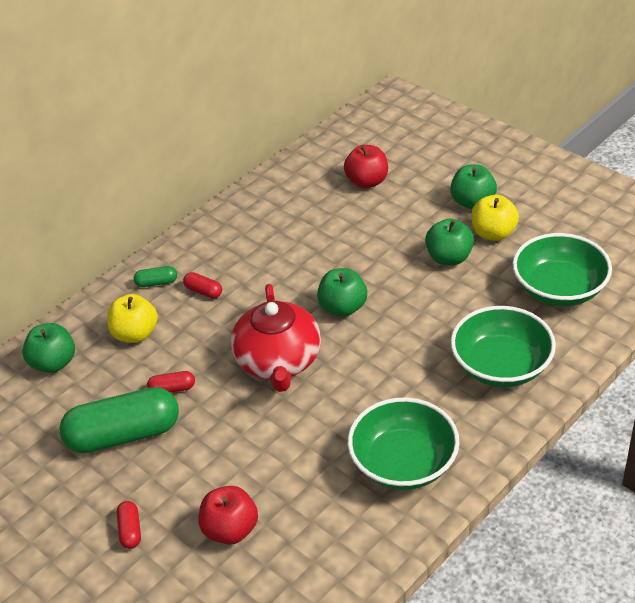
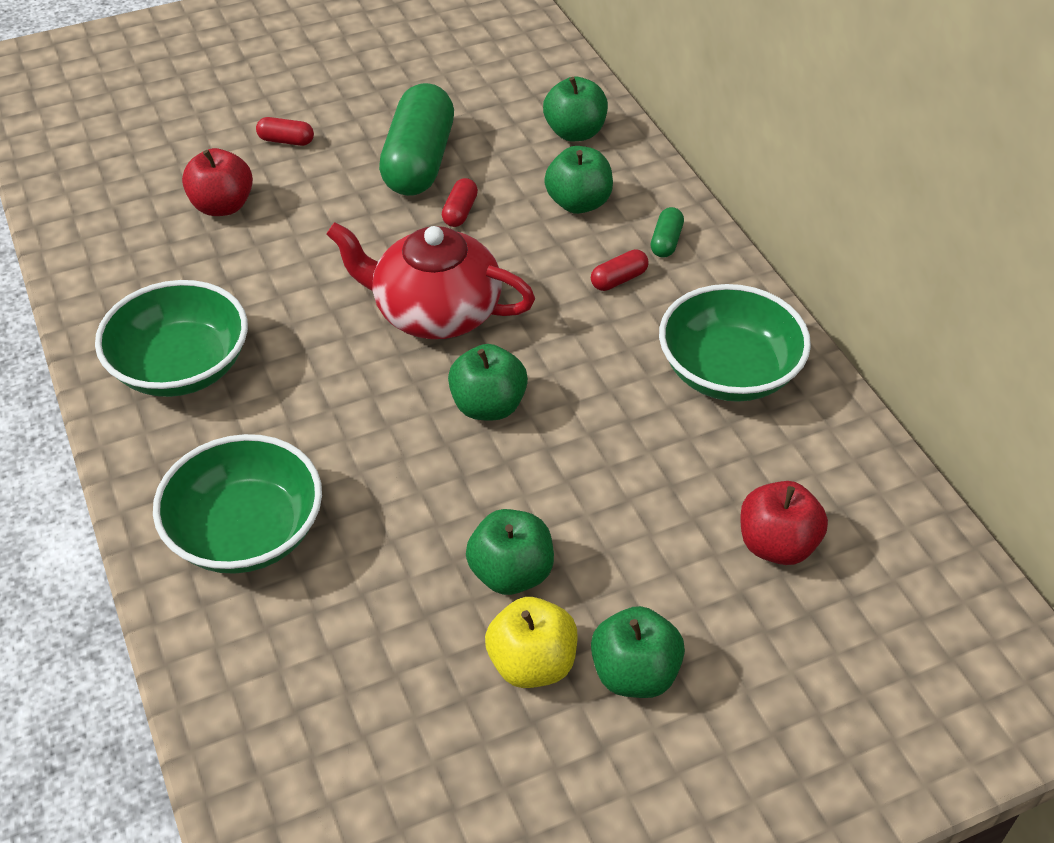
camera: 110 degrees right, 5 degrees up
yellow apple [107,294,158,343] -> green apple [544,146,613,214]
green bowl [513,233,612,306] -> green bowl moved to [659,284,811,402]

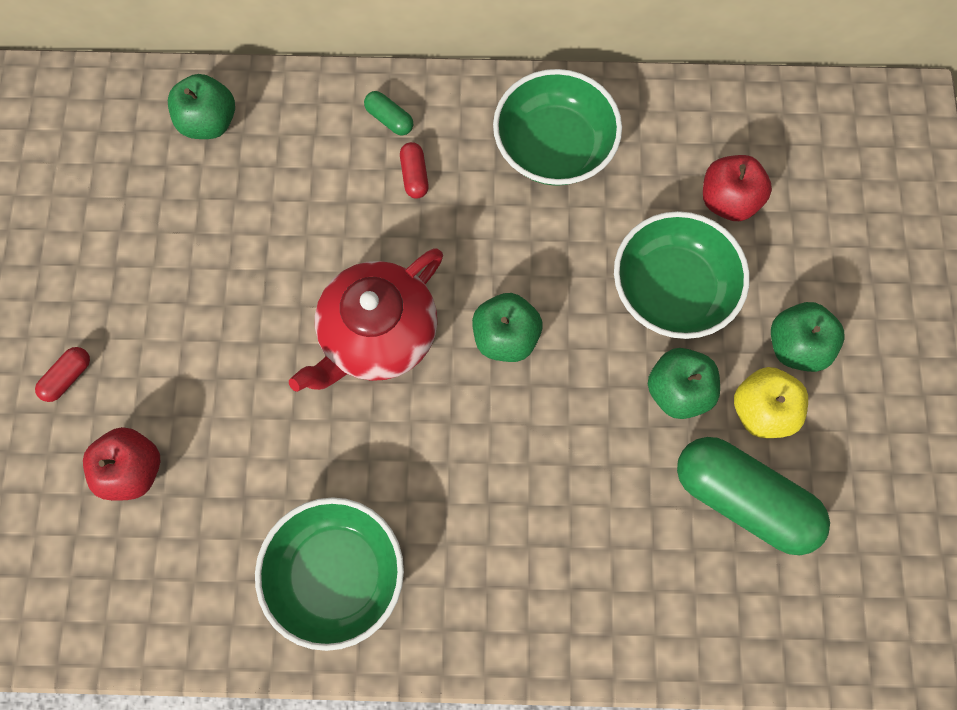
camera: 65 degrees left, 25 degrees up
green bowl [153,434,322,574] -> green bowl moved to [614,211,750,339]
green capsule [379,83,454,196] -> green capsule moved to [677,437,830,555]
red capsule [442,178,478,227] -> none
green apple [544,146,613,214] -> none

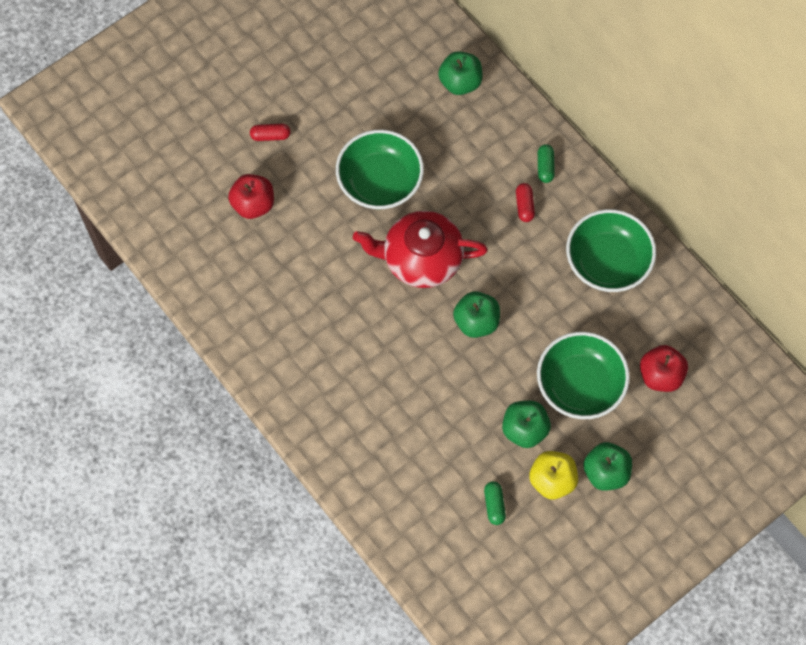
camera: 50 degrees right, 5 degrees down
green bowl [255,497,404,651] -> green bowl moved to [336,130,424,209]
red capsule [400,142,429,199] -> red capsule turned 45 degrees counterclockwise [516,183,535,222]
green capsule [677,437,830,555] -> green capsule [484,481,506,525], size x0.42

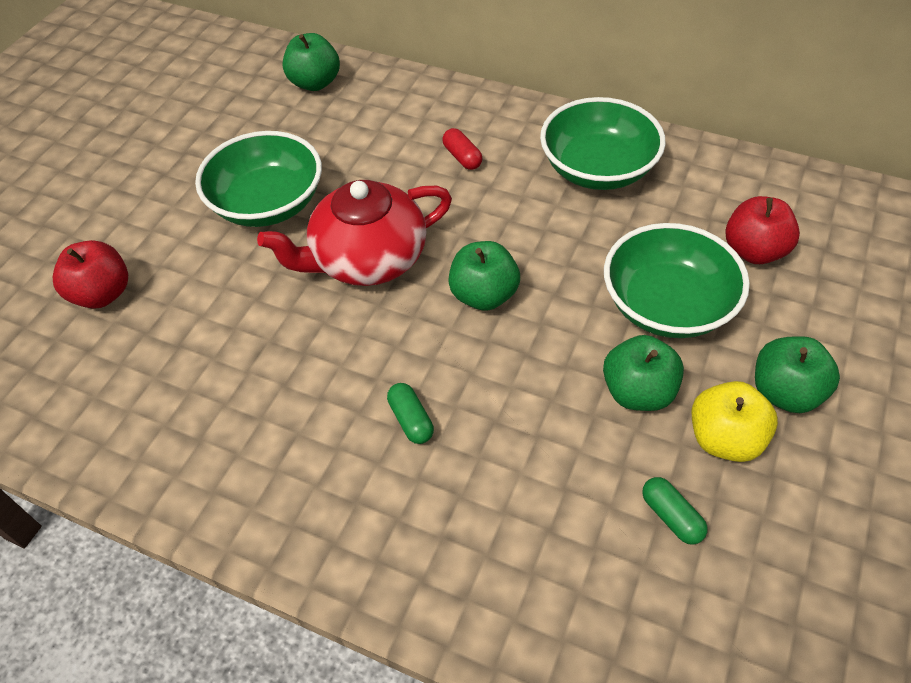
camera: 25 degrees left, 15 degrees down
red capsule [250,124,291,141] -> none
green capsule [538,144,555,183] -> green capsule moved to [387,383,434,444]

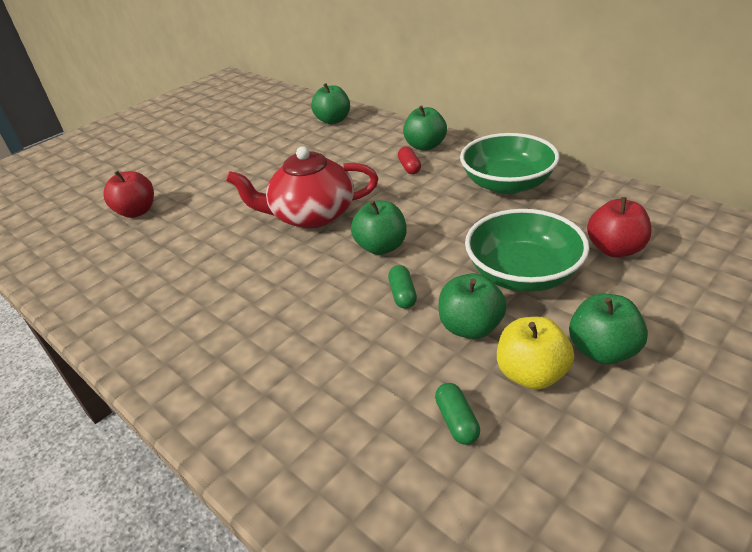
camera: 20 degrees right, 15 degrees down
green bowl [195,131,322,227] -> none
green capsule [387,383,434,444] -> green capsule moved to [388,265,417,309]
none -> green apple [403,105,447,151]

